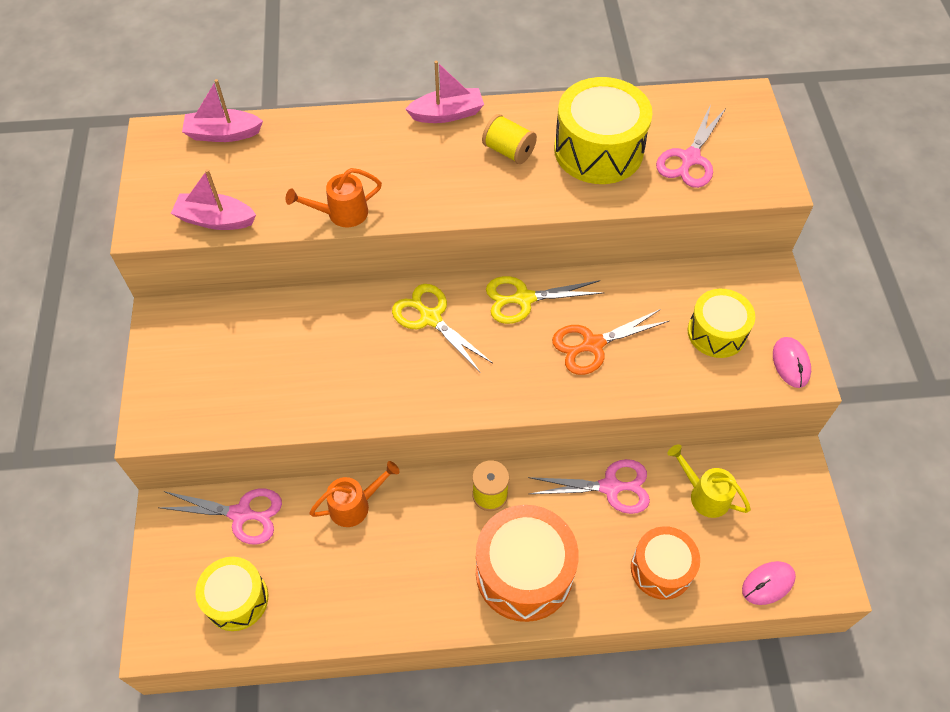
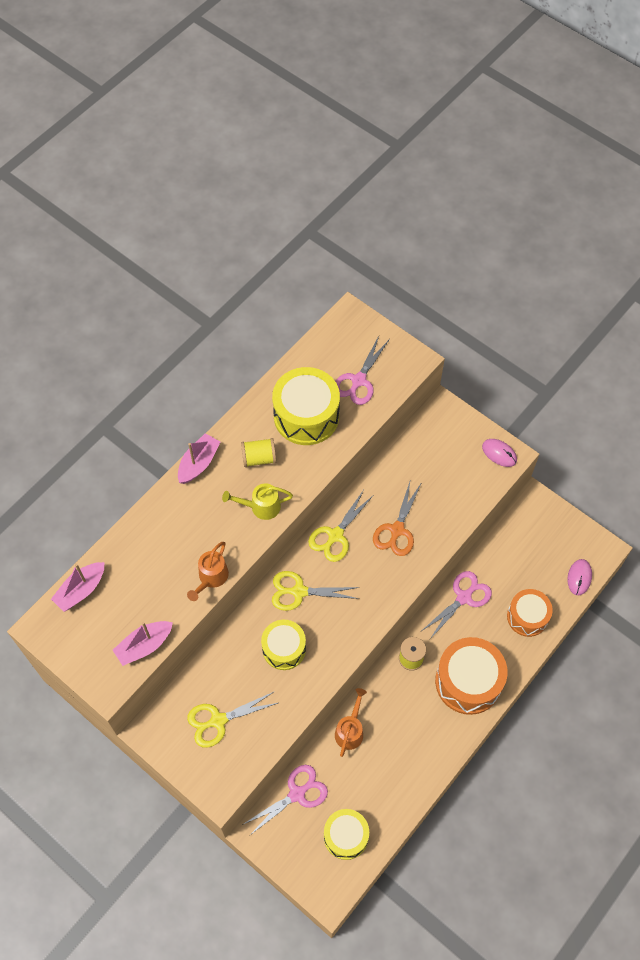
camera: 45 degrees left, 5 degrees up
pink scissors [656,104,726,188] -> pink scissors turned 45 degrees clockwise [335,336,390,405]
yellow watering can [667,444,751,518] -> yellow watering can moved to [222,483,293,520]
yellow drum [687,289,755,358] -> yellow drum moved to [261,620,306,670]
none -> yellow scissors [187,691,278,747]

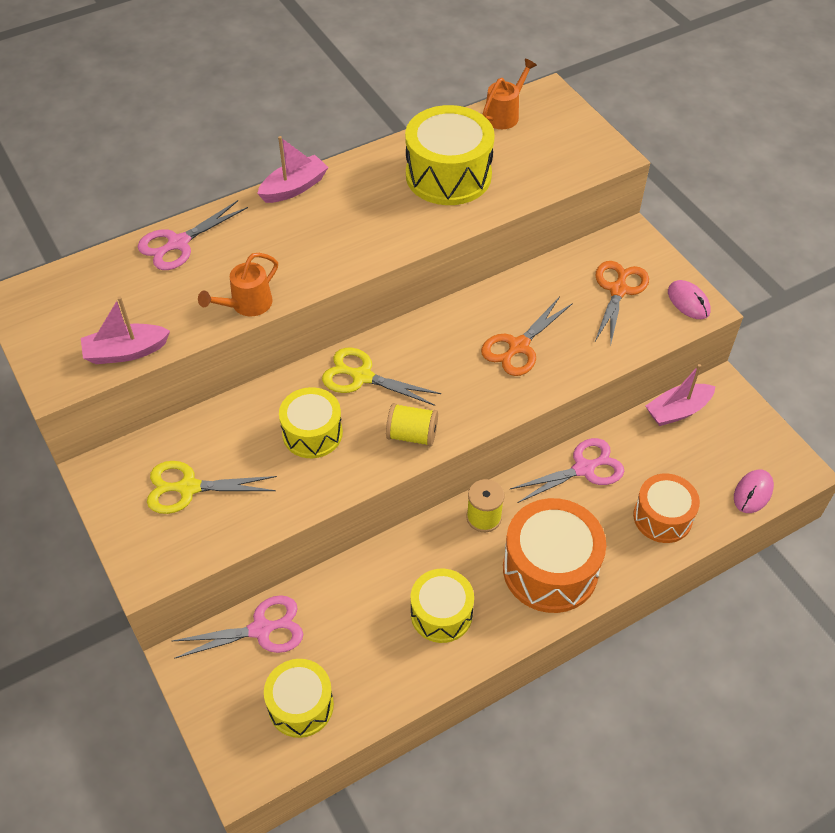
camera: 20 degrees right, 10 degrees down
pink boat [51,562,105,612] -> pink boat moved to [645,364,716,426]
yellow watering can [222,483,293,520] -> none
yellow spool [241,438,276,467] -> yellow spool moved to [386,403,438,447]
yellow scissors [308,490,374,562] -> none
pink scissors [335,336,390,405] -> pink scissors moved to [138,200,248,270]
orange watering can [335,688,367,757] -> orange watering can moved to [483,59,537,129]
none -> yellow drum [411,569,474,643]
none -> orange scissors [595,261,649,347]

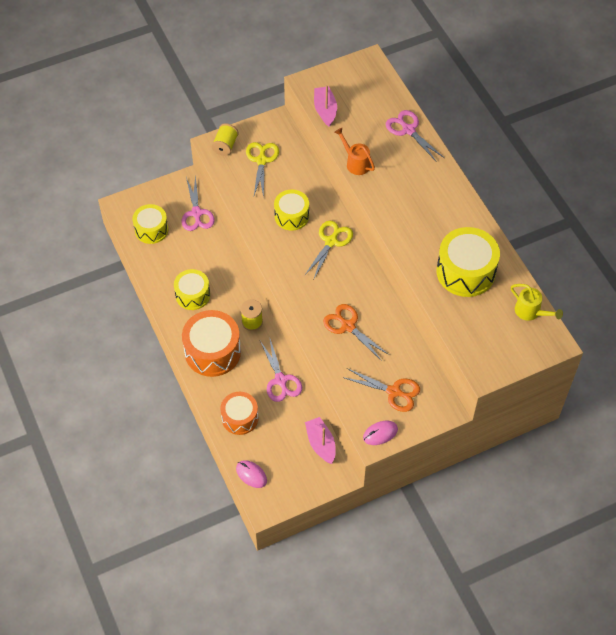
camera: 95 degrees right, 5 degrees up
pink boat [257,136,329,203] -> none
yellow spool [386,403,438,447] -> yellow spool moved to [211,123,239,156]
orange watering can [483,59,537,129] -> yellow watering can [511,284,563,321]

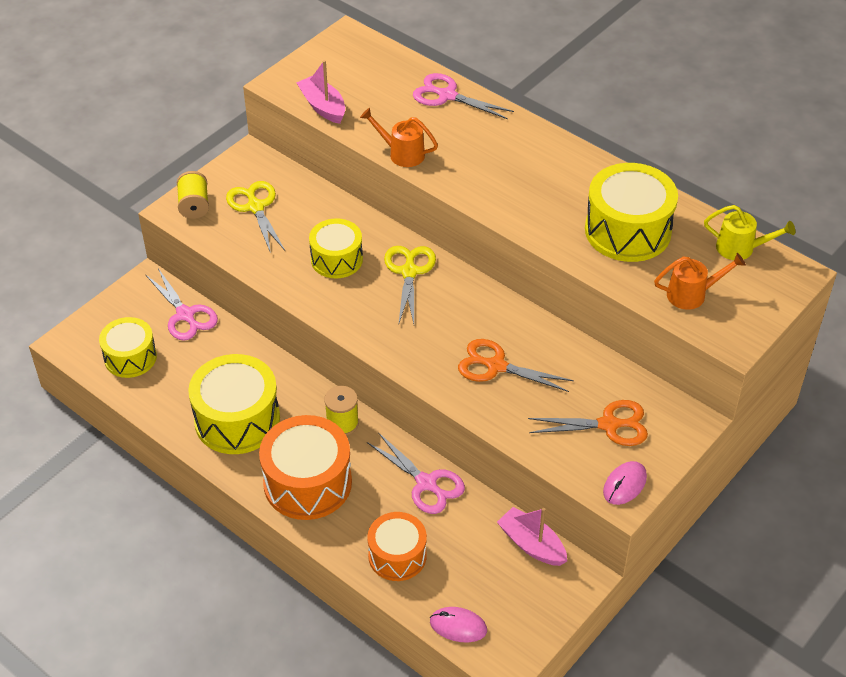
camera: 25 degrees left, 10 degrees down
yellow drum [174,269,210,310] -> yellow drum [188,354,280,454], size x1.58
none -> orange watering can [654,253,746,310]

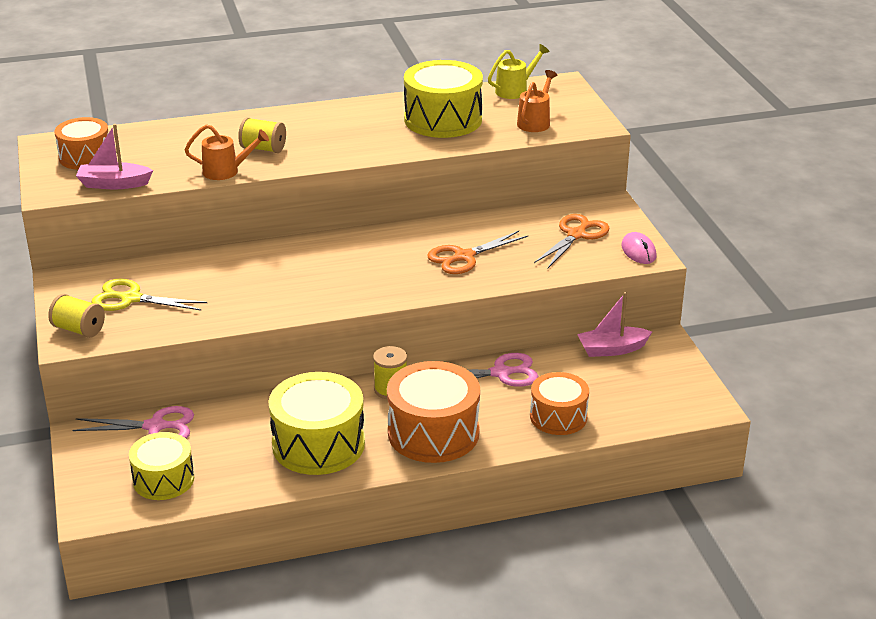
camera: 55 degrees left, 15 degrees down
yellow drum [309,218,363,278] -> none
orange watering can [360,108,438,167] -> orange watering can turned 150 degrees counterclockwise [185,124,269,180]
yellow scissors [384,246,436,325] -> none
pink scissors [413,73,514,119] -> none
pink mouse [430,607,487,642] -> none
none -> orange drum [54,117,108,170]
none -> yellow spool [238,117,286,153]

